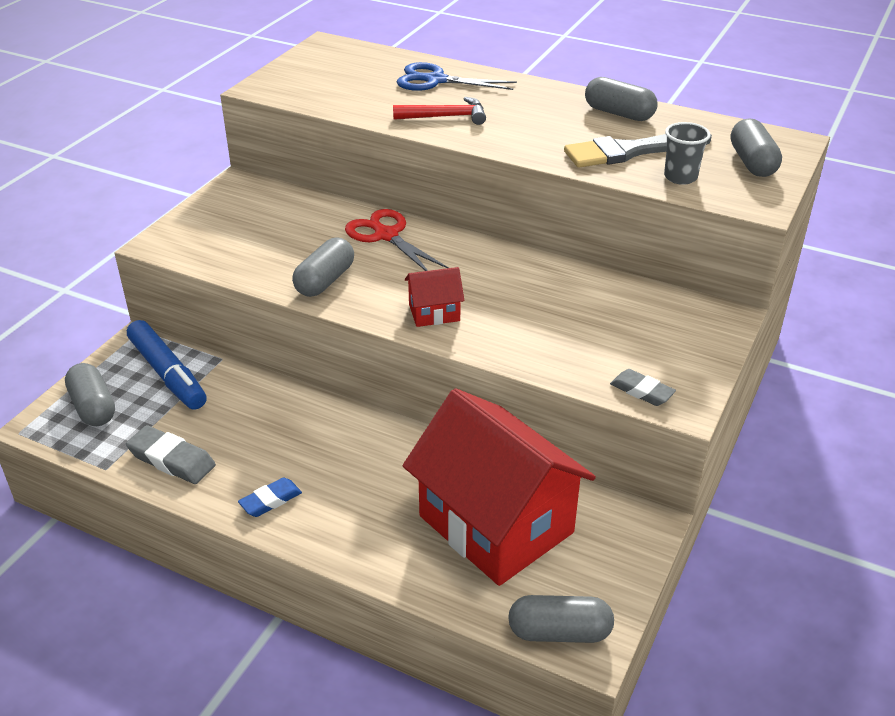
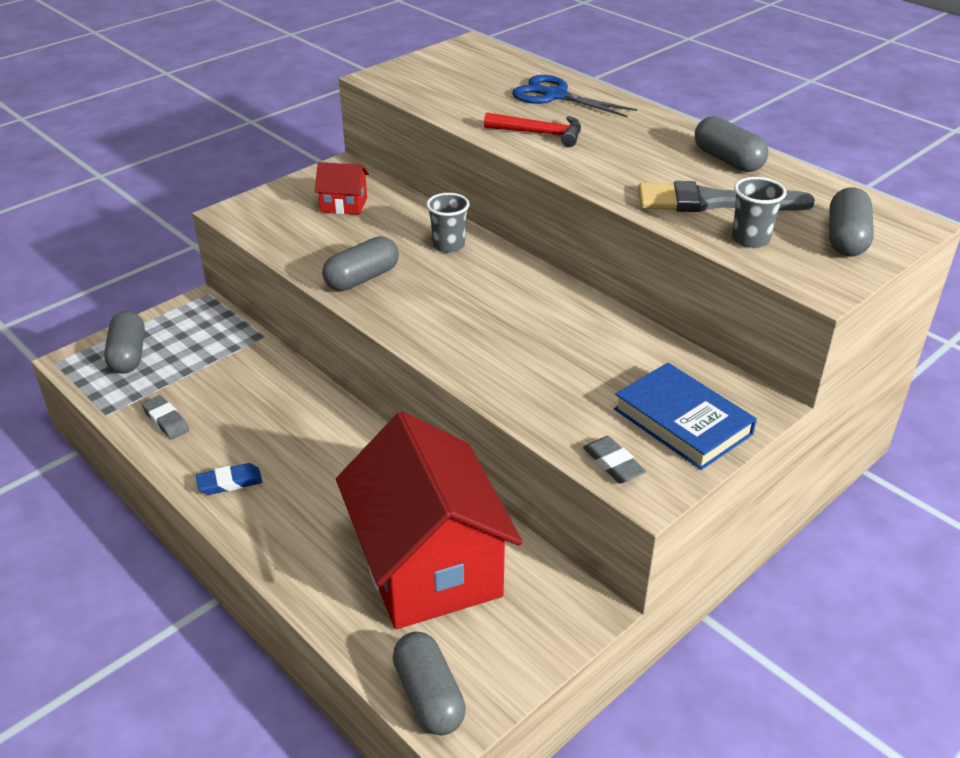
camera: 20 degrees right, 0 degrees up
grey eraser [126,425,216,484] -> grey eraser [142,395,189,439], size x0.67
blue marker [127,320,207,410] -> none
red scissors [345,209,449,271] -> grey cup [426,193,470,253]
red house [405,267,464,327] -> red house moved to [314,162,369,215]
grey capsule [508,595,614,643] -> grey capsule turned 45 degrees clockwise [393,632,466,735]
none -> blue book [614,363,757,470]

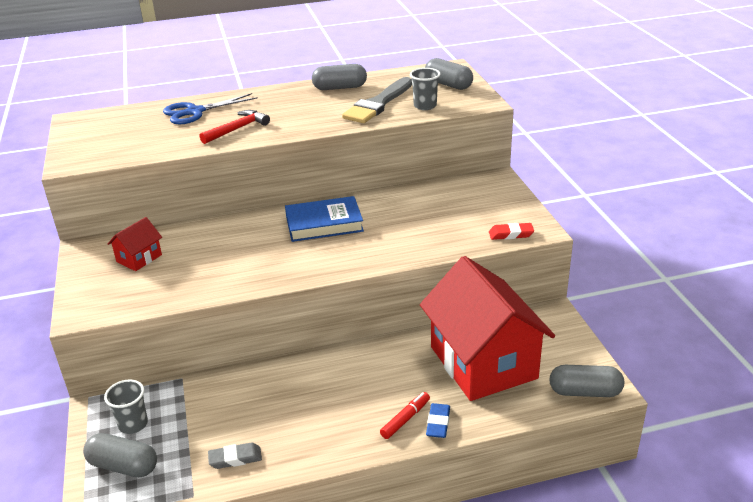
camera: 60 degrees left, 5 degrees down
blue eraser [196,463,262,495] -> blue eraser moved to [426,403,450,438]
grey capsule [322,236,399,291] -> none
red house [336,412,522,629] -> red house turned 60 degrees clockwise [420,256,555,401]
grey cup [426,193,470,253] -> grey cup moved to [104,380,148,434]
grey eraser [583,436,646,483] -> red eraser [489,223,534,240]
blue book [614,363,757,470] -> blue book moved to [285,196,364,242]
none -> red marker [380,392,430,439]

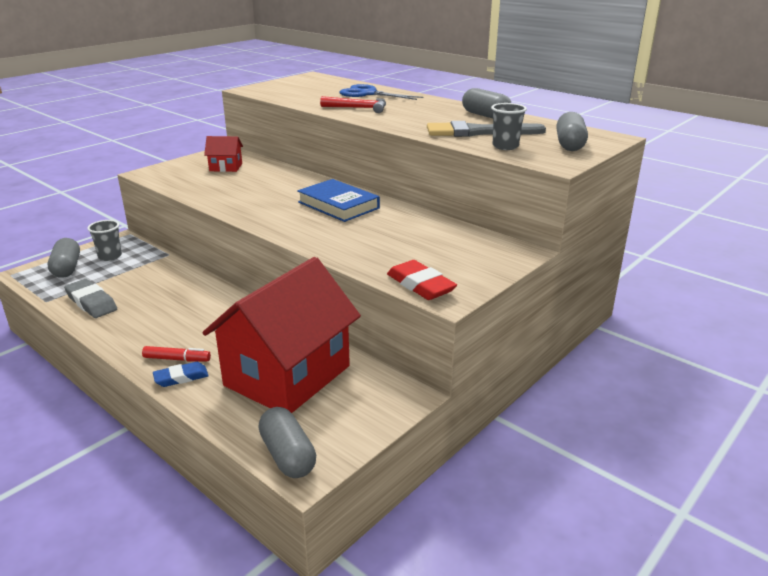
camera: 55 degrees right, 5 degrees down
grey eraser [208,442,262,469] -> grey eraser [64,279,117,318], size x1.50
red eraser [489,223,534,240] -> red eraser [387,260,457,300], size x1.50

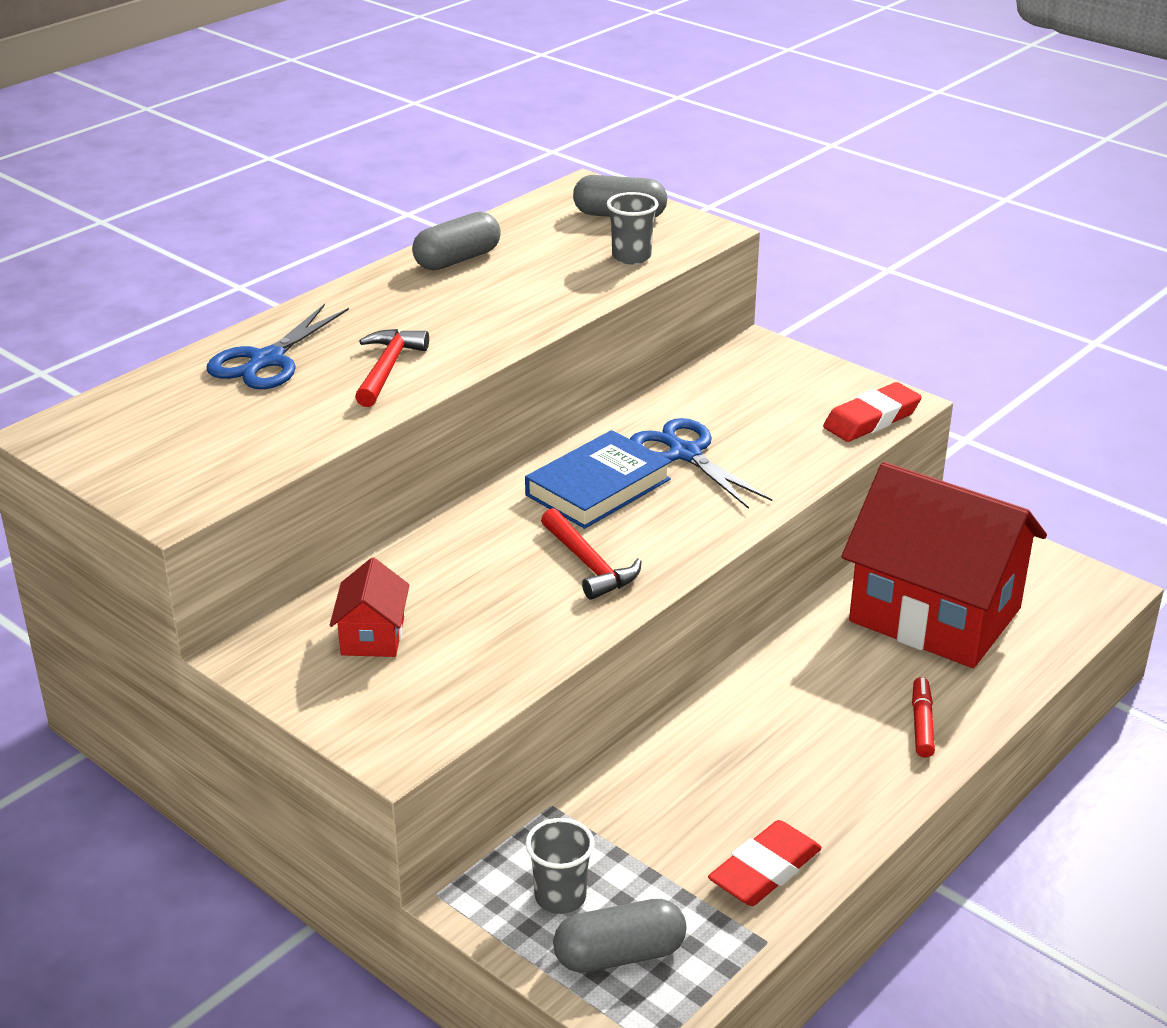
camera: 90 degrees left, 5 degrees up
grey eraser [64,279,117,318] -> red eraser [708,820,822,906]
blue eraser [153,362,209,387] -> none
grey capsule [258,407,316,478] -> none
grey brush [427,121,546,137] -> none
none -> red hammer [541,508,642,600]
none -> blue scissors [630,418,772,509]

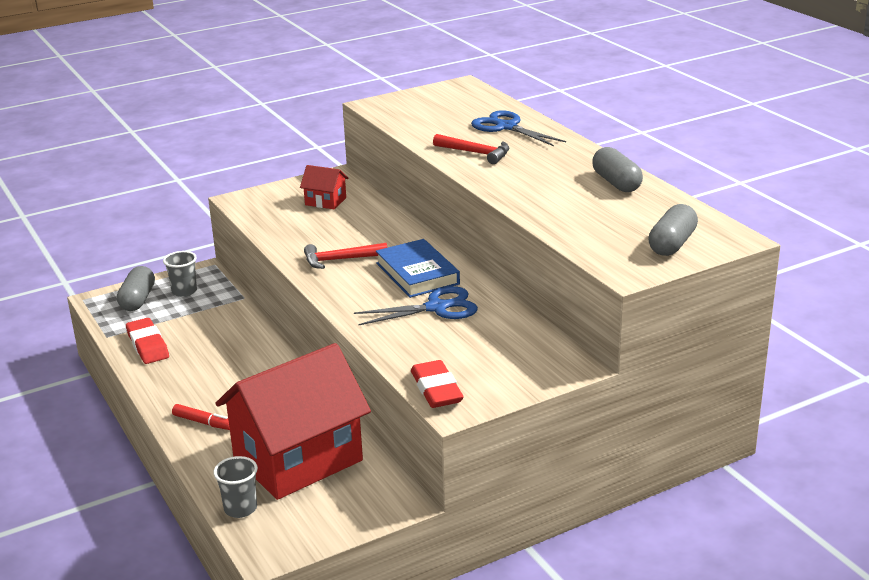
camera: 110 degrees right, 5 degrees down
grey cup [607,192,659,264] -> grey cup moved to [213,456,258,518]

